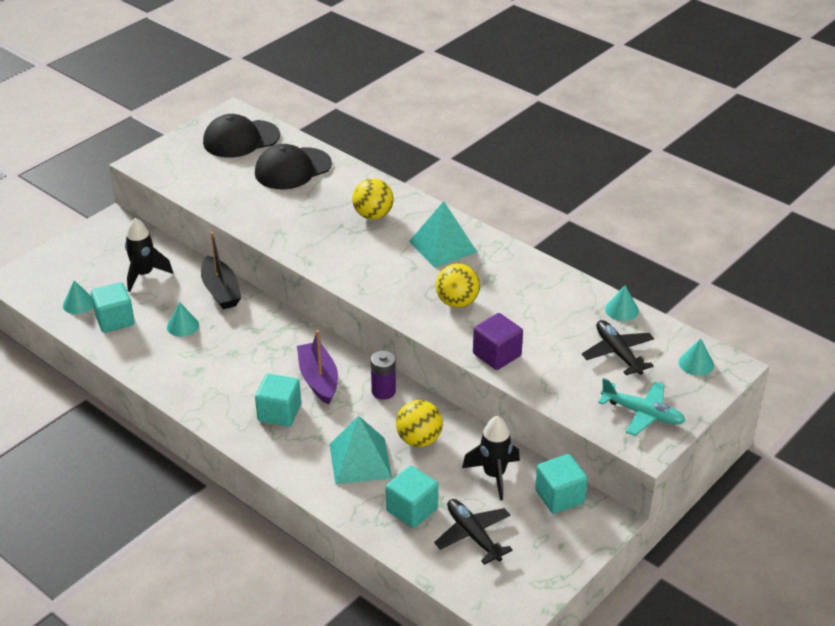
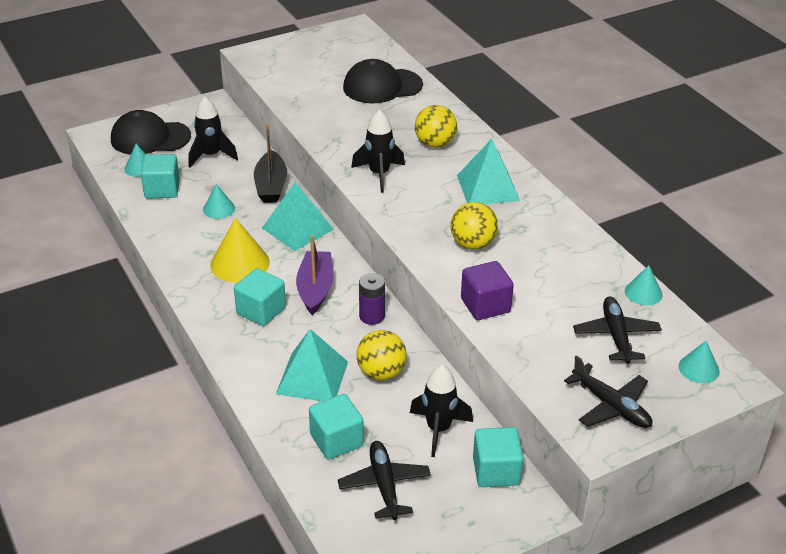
camera: 20 degrees right, 0 degrees up
black cap [203,114,280,158] -> black cap moved to [111,110,191,155]
turquoise plane [598,378,685,436] -> black plane [564,355,652,428]
none -> yellow cone [210,218,270,283]
none -> turquoise pyramid [262,182,334,251]
none -> black rocket [351,109,405,193]

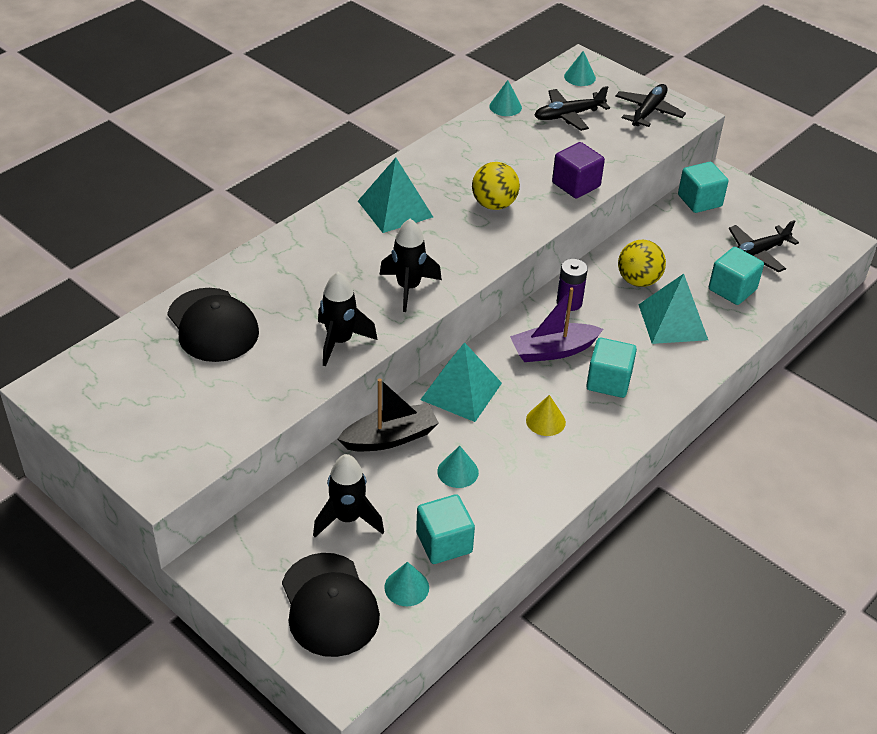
camera: 110 degrees left, 5 degrees up
yellow cone [210,218,270,283] -> yellow cone [526,395,566,436], size x0.57
black rocket [410,365,473,457] -> black rocket moved to [318,272,377,366]
yellow ball [415,105,457,148] -> none

